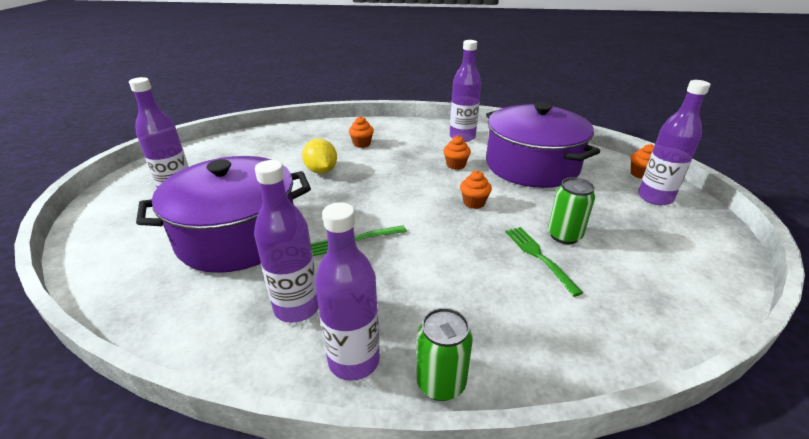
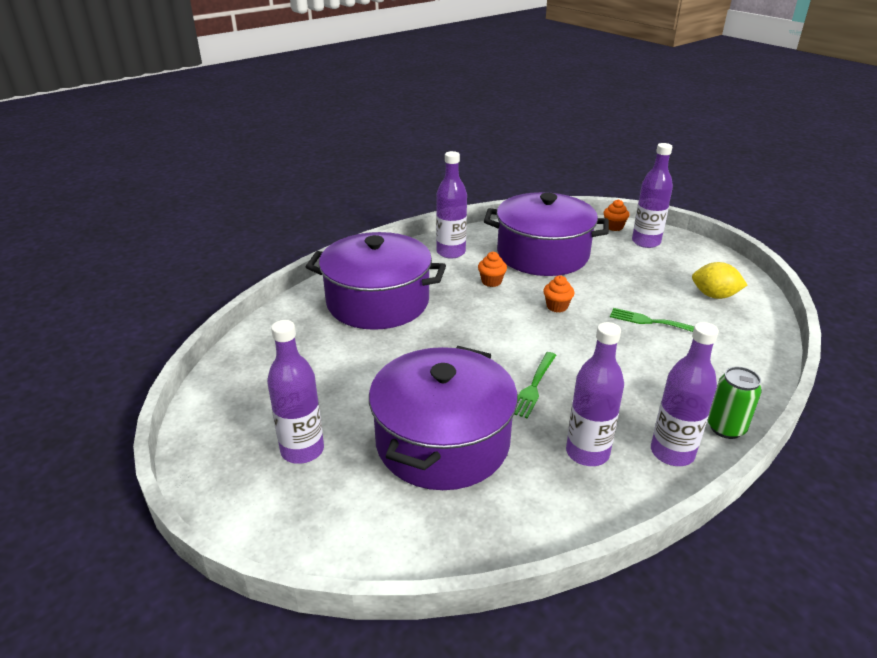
camera: 45 degrees left, 0 degrees up
yellow lemon [302,138,337,174] -> yellow lemon moved to [692,262,747,299]
orange cupcake [349,116,374,148] -> purple pot [306,232,446,330]
green can [548,177,595,244] -> none

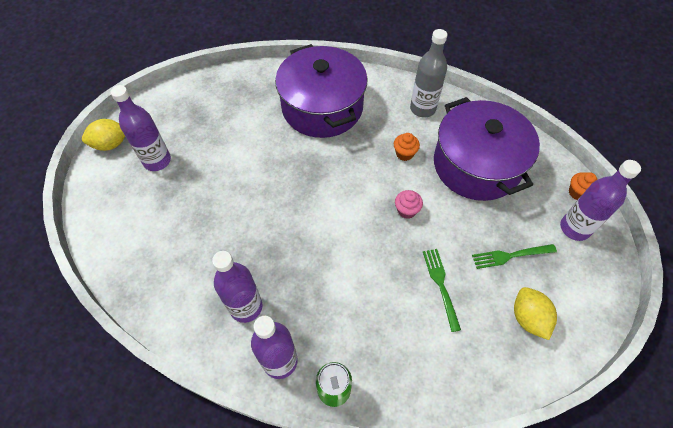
camera: 55 degrees right, 25 degrees up
purple pot [369,346,518,490] -> none
purple bottle [436,151,467,259] -> grey bottle [410,29,447,117]
green fork [514,352,556,419] -> green fork moved to [472,244,557,269]
orange cupcake [543,275,575,313] -> pink cupcake [395,190,423,219]
none -> yellow lemon [82,119,125,151]

